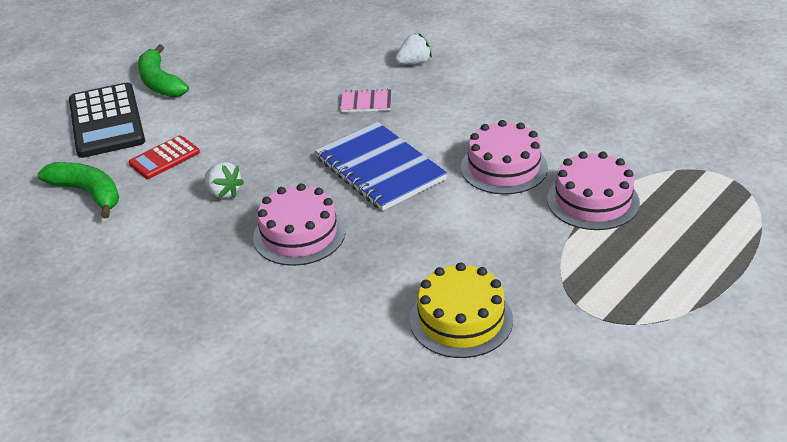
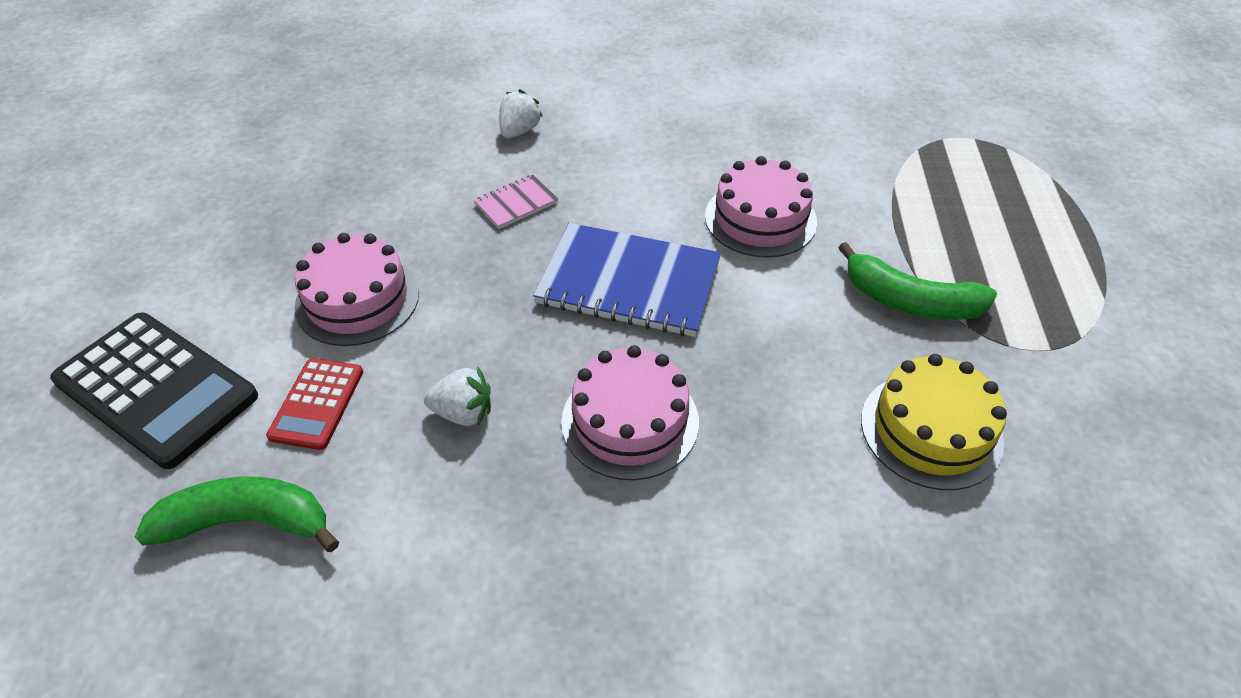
camera: 40 degrees left, 10 degrees up
green banana [138,44,189,97] -> green banana moved to [838,242,997,320]
pink cake [547,151,640,230] -> pink cake moved to [294,233,419,346]

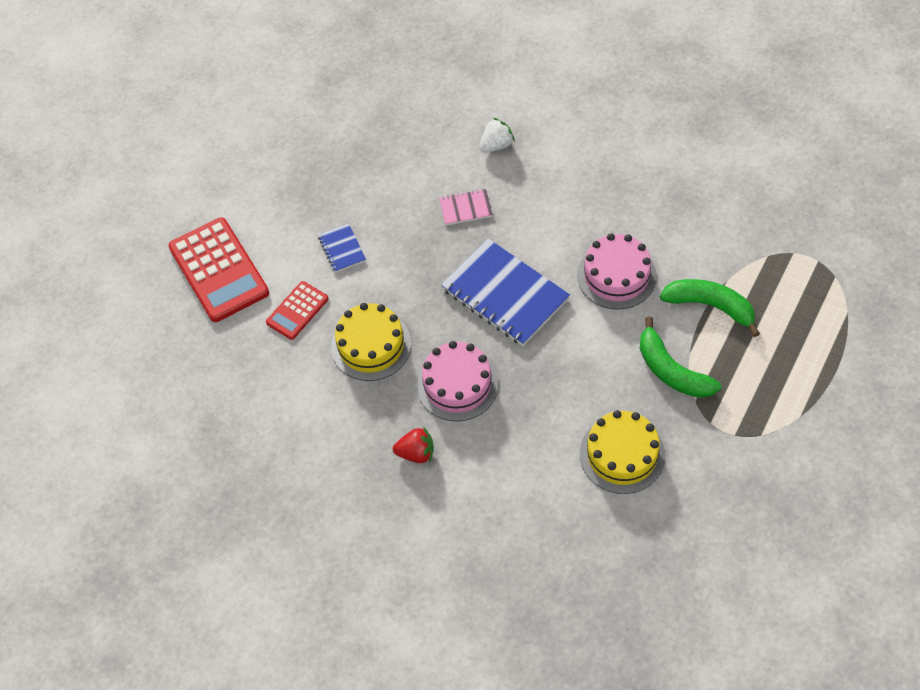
camera: 30 degrees right, 10 degrees up
black calculator [50,313,258,469] -> red calculator [168,217,269,322]
green banana [135,476,339,552] -> green banana moved to [660,279,760,337]
pink cake [294,233,419,346] -> blue notebook [318,223,366,273]
white strawberry [424,367,491,426] -> yellow cake [331,303,411,381]
none -> red strawberry [393,427,434,463]

